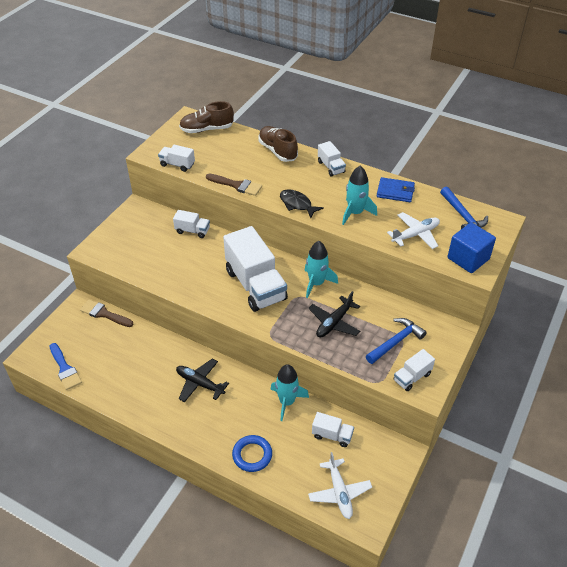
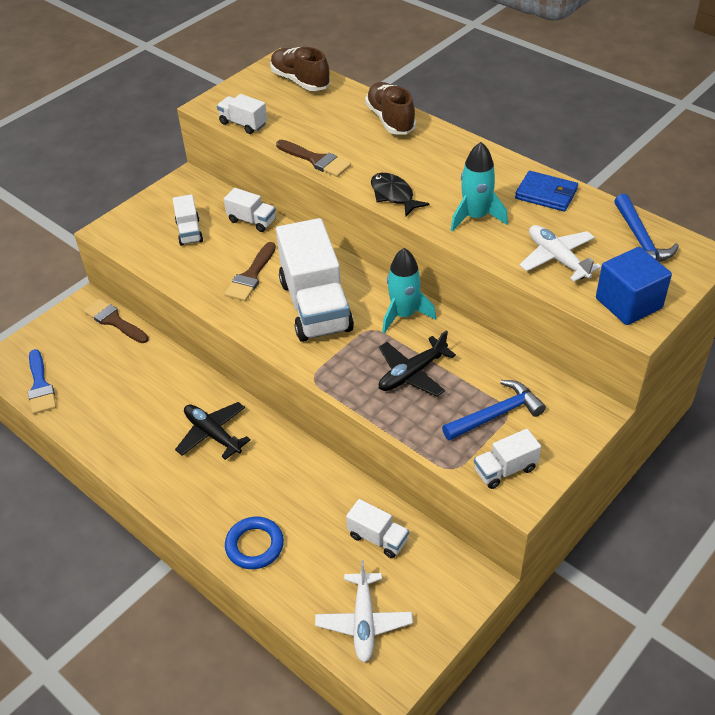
camera: 15 degrees right, 0 degrees up
brown shoe [179,101,234,133] -> brown shoe turned 45 degrees clockwise [270,47,330,91]
turquoise rocket [270,364,309,421] -> none
white truck [318,141,346,177] -> white truck moved to [173,194,203,246]
white plane [387,212,440,249] -> white plane turned 105 degrees counterclockwise [519,225,602,282]
none -> brown brush [225,242,276,301]

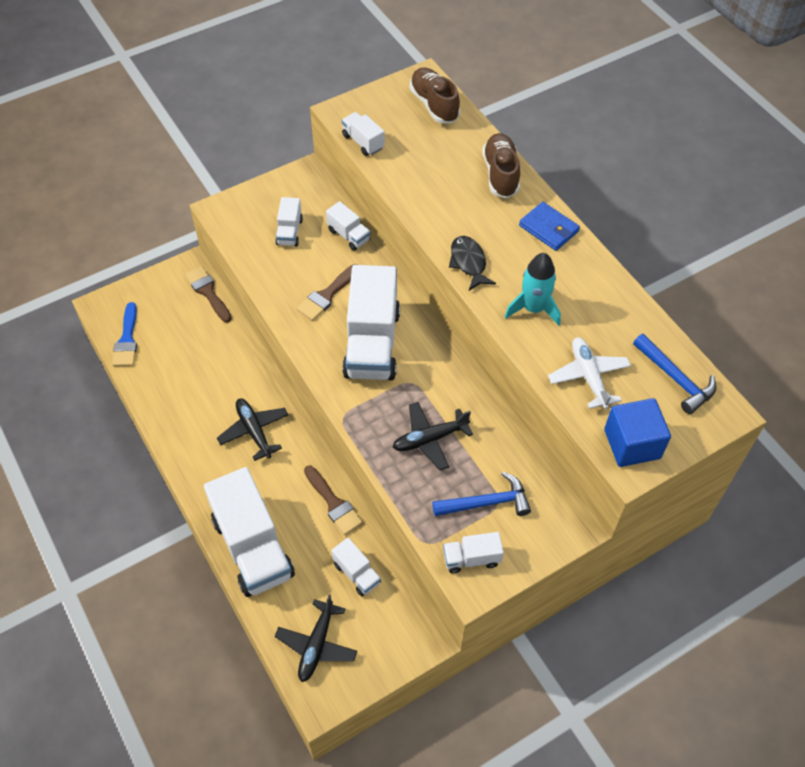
camera: 15 degrees right, 10 degrees up
blue ring [225,517,284,569] -> white truck [204,467,295,597]
brown brush [276,140,351,177] -> brown brush moved to [304,465,363,535]
white plane [315,560,413,663] -> black plane [275,594,357,682]
turquoise rocket [382,248,436,334] -> none
blue wallet [515,171,578,212] -> blue wallet moved to [519,202,580,251]
blue hammer [614,194,679,262] -> blue hammer turned 45 degrees counterclockwise [633,334,717,414]

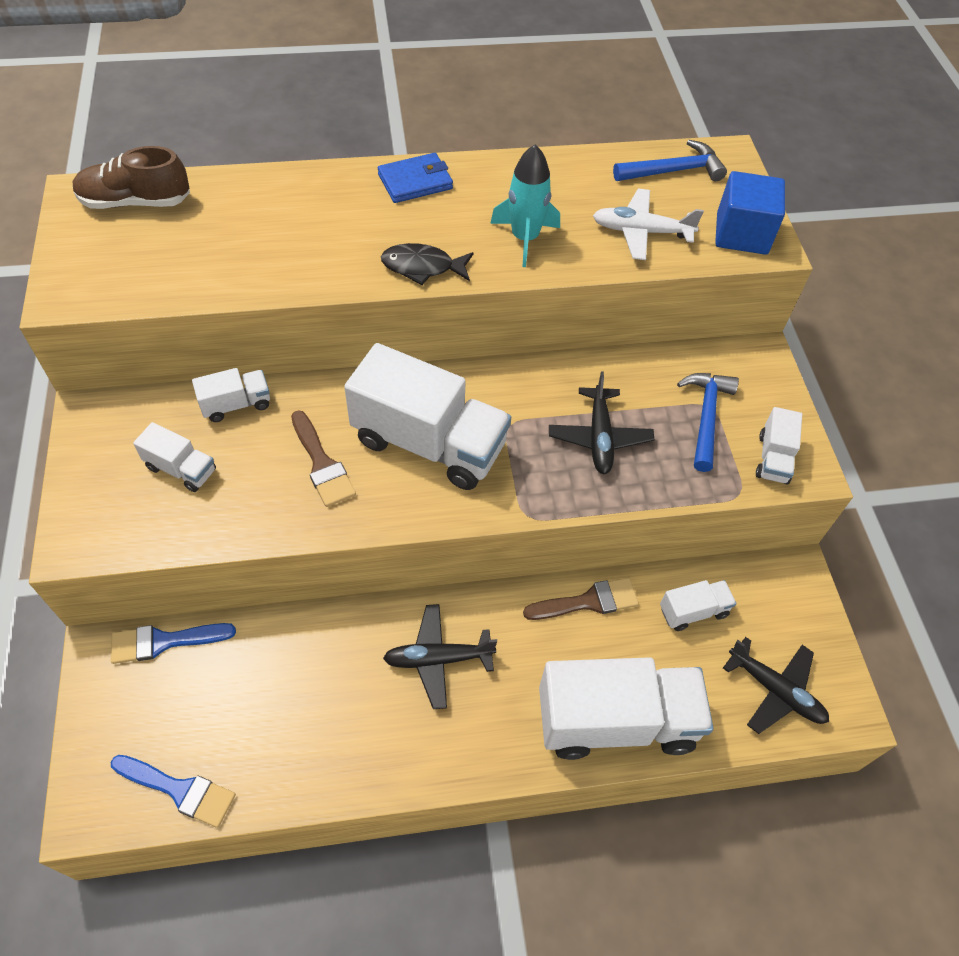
camera: 70 degrees left, 0 degrees up
brown brush [185,266,232,322] -> blue brush [111,623,236,664]
white truck [341,112,385,156] -> none
brown shoe [482,133,520,198] -> none

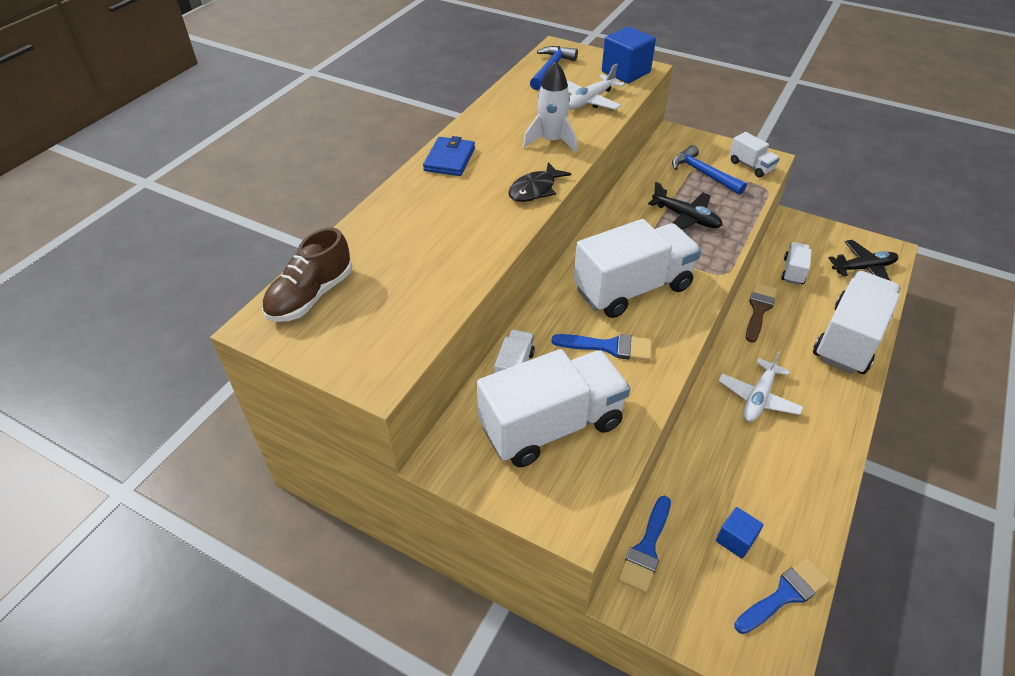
camera: 50 degrees left, 10 degrees down
white truck [133,422,216,492] -> white truck [477,349,630,467], size x2.15
brown brush [291,410,356,507] -> blue brush [551,334,652,361]
black plane [383,604,497,709] -> white plane [718,351,804,422]
turquoise rocket [490,145,560,267] -> white rocket [523,61,577,153]
none -> blue cube [716,507,763,559]

